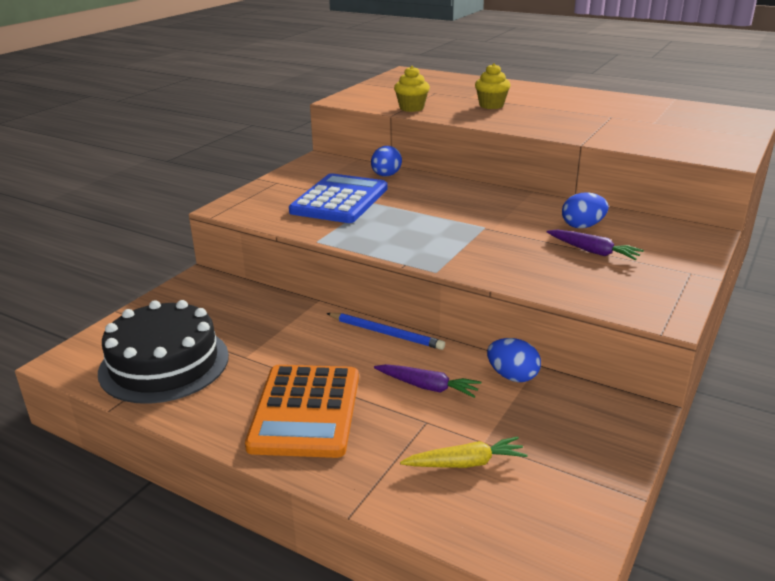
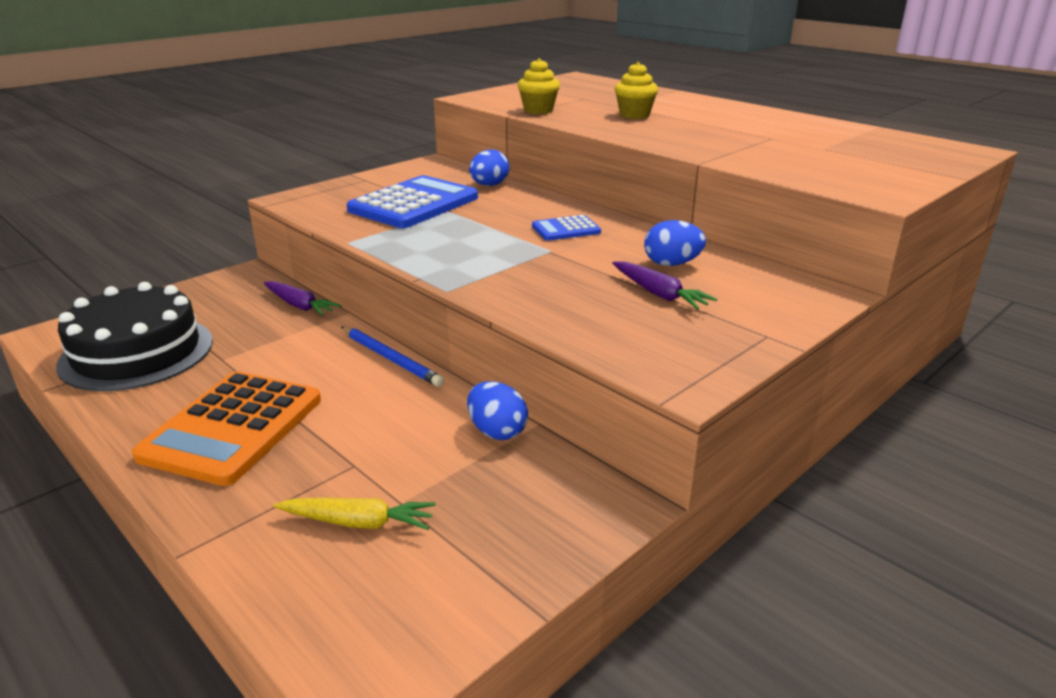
camera: 15 degrees right, 0 degrees up
purple carrot [374,364,481,398] -> purple carrot moved to [264,281,341,316]
none -> blue calculator [532,215,601,241]

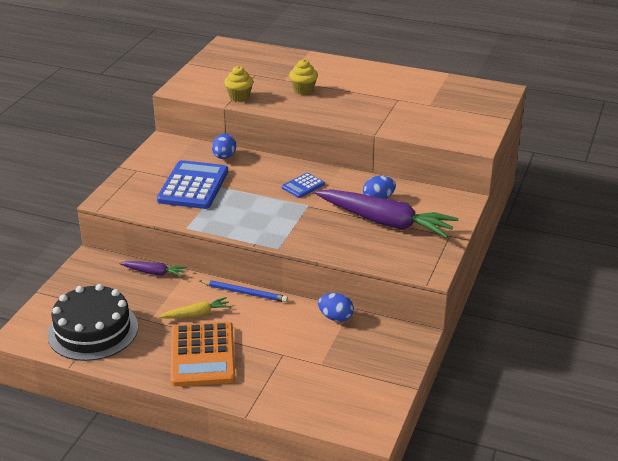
camera: 25 degrees left, 5 degrees up
yellow carrot [274,497,436,530] -> yellow carrot moved to [159,297,231,318]
purple carrot [612,261,717,310] -> purple carrot [315,189,459,238], size x2.16

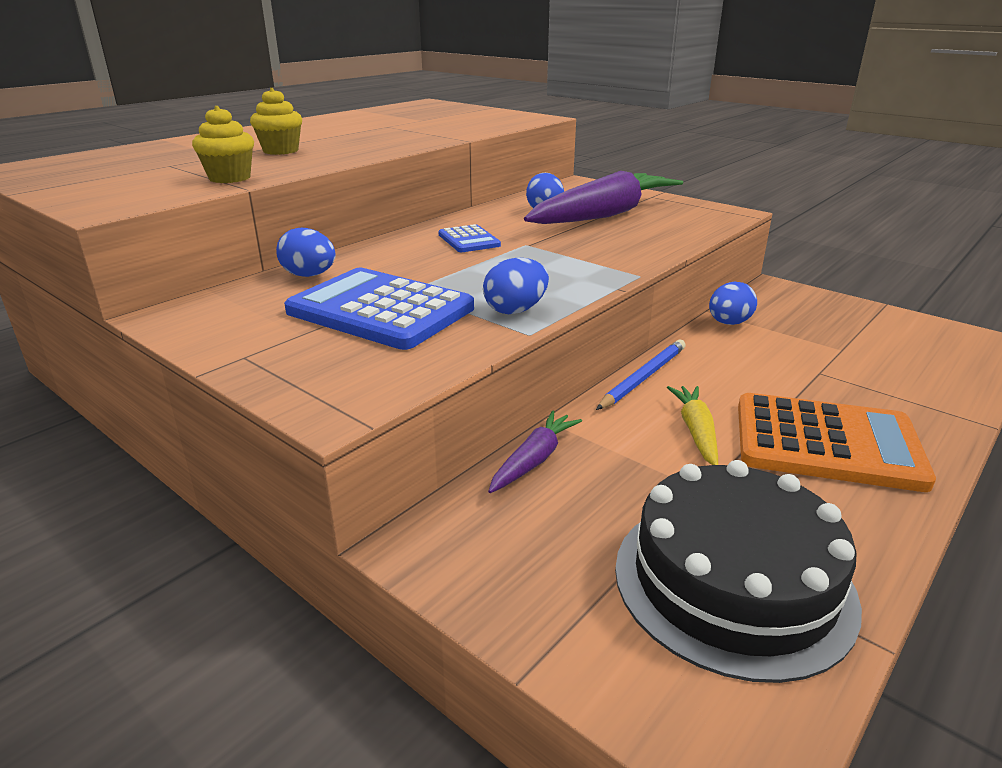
camera: 70 degrees left, 5 degrees down
none -> blue egg [483,258,549,314]

